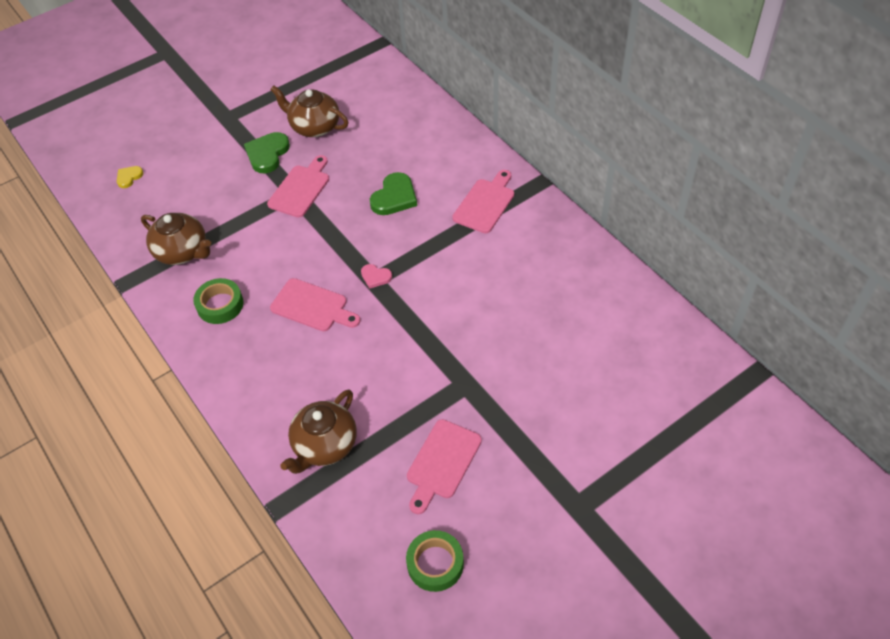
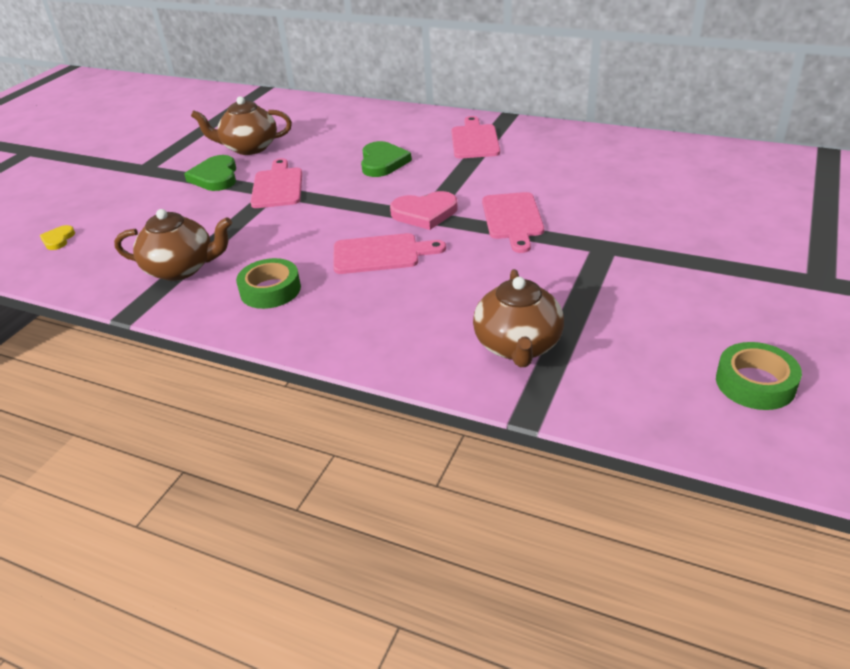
camera: 30 degrees left, 15 degrees down
pink heart [361,264,392,289] -> pink heart [390,191,458,230], size x1.80
pink cutting board [407,419,482,514] -> pink cutting board moved to [482,192,544,253]

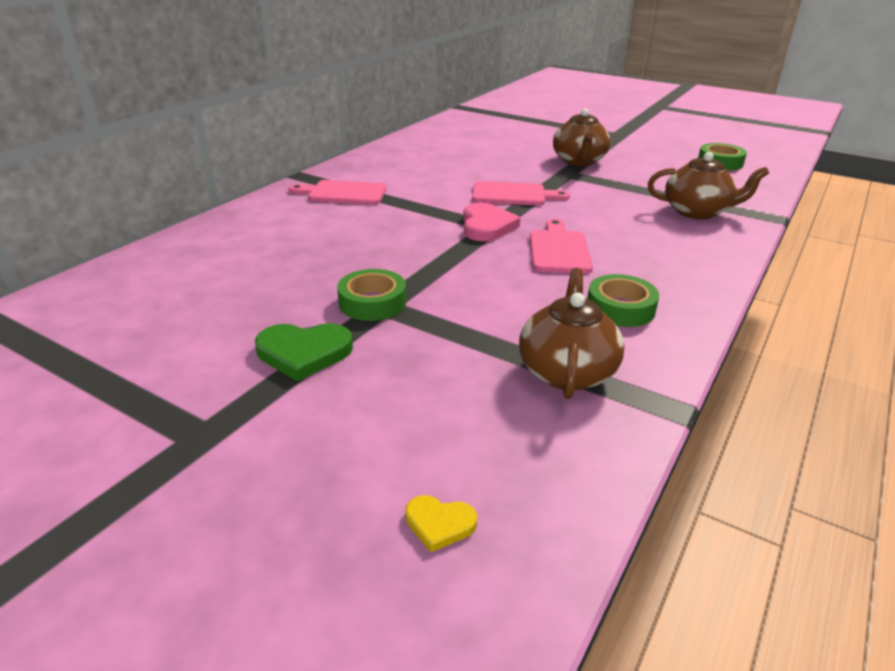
camera: 85 degrees left, 5 degrees down
brown teapot [191,96,292,155] -> brown teapot moved to [553,109,610,166]
pink cutting board [250,158,302,208] -> green tape [337,269,406,321]
green heart [361,141,412,177] -> none

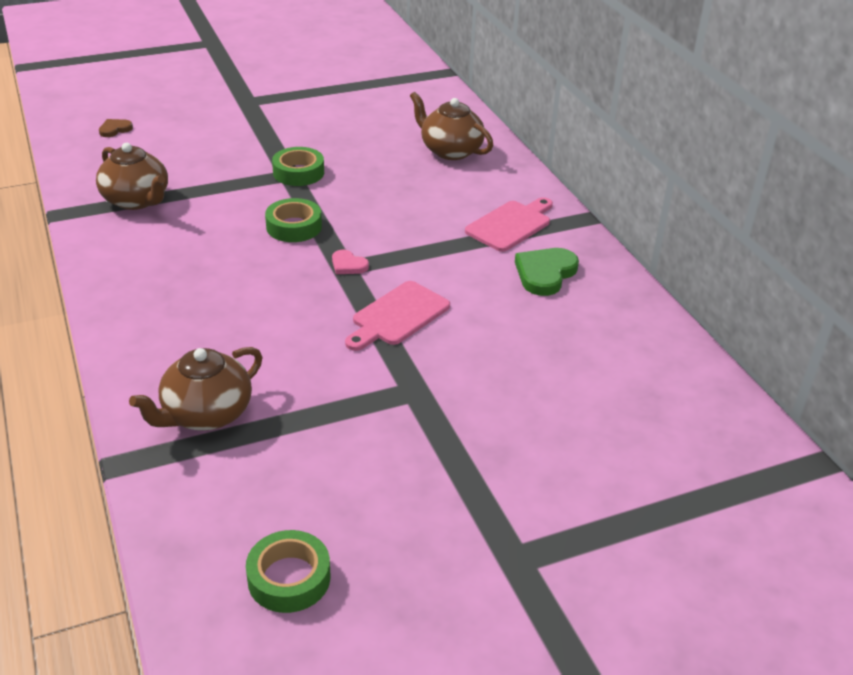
camera: 125 degrees right, 5 degrees up
green heart [255,323,353,381] -> green heart moved to [515,248,579,296]
yellow heart [405,495,477,552] -> brown heart [99,119,133,137]
pink heart [463,203,521,241] -> pink heart [332,250,369,274], size x0.56
pink cutting board [530,219,593,274] -> none
brown teapot [553,109,610,166] -> brown teapot moved to [410,92,493,160]
green tape [587,274,659,327] -> green tape moved to [265,198,322,242]

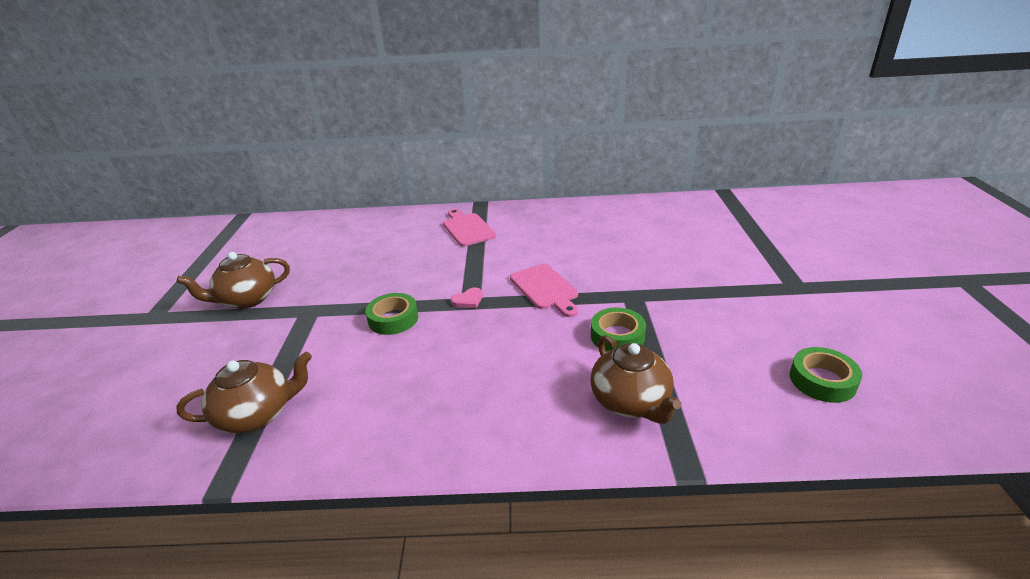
camera: 65 degrees left, 5 degrees down
brown heart [99,119,133,137] -> none
green tape [272,147,324,186] -> green tape moved to [591,307,646,352]
brown teapot [410,92,493,160] -> brown teapot moved to [176,252,290,309]
green heart [515,248,579,296] -> none

